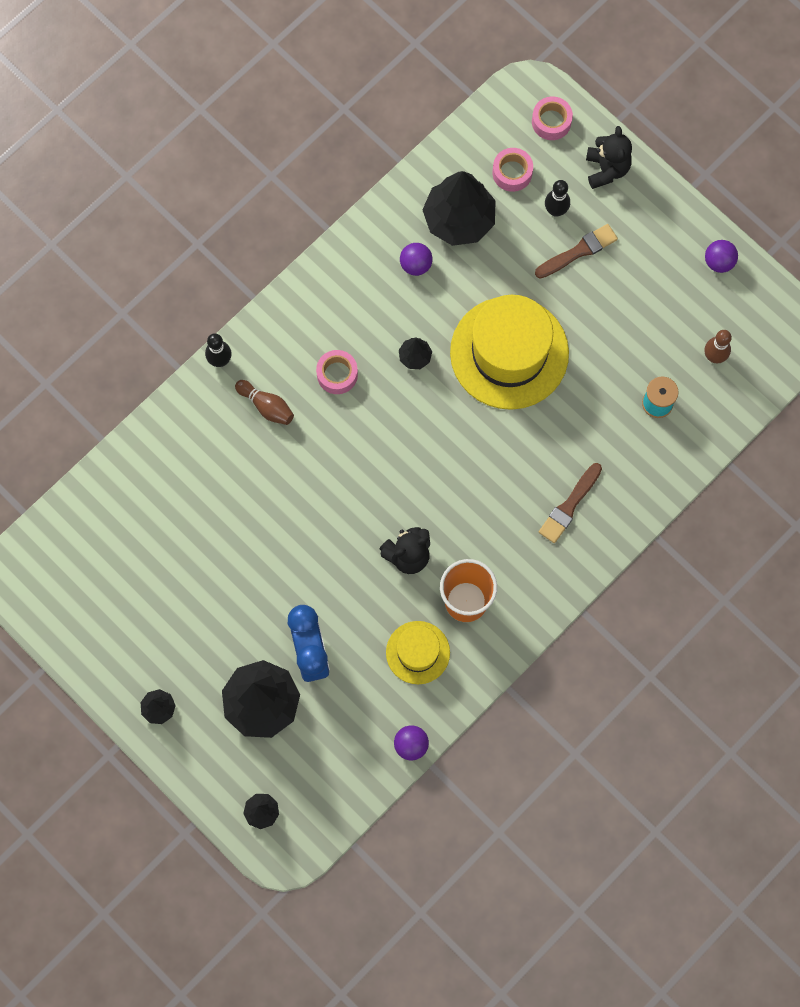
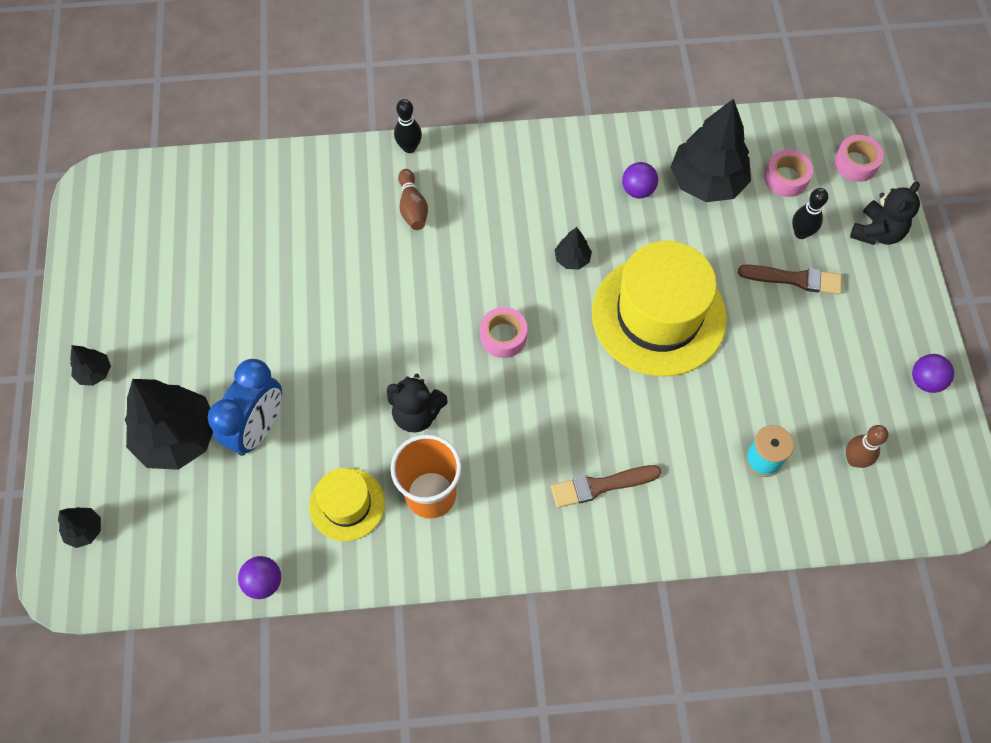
camera: 40 degrees right, 10 degrees down
pink tape [316,350,358,394] -> pink tape moved to [480,307,527,358]

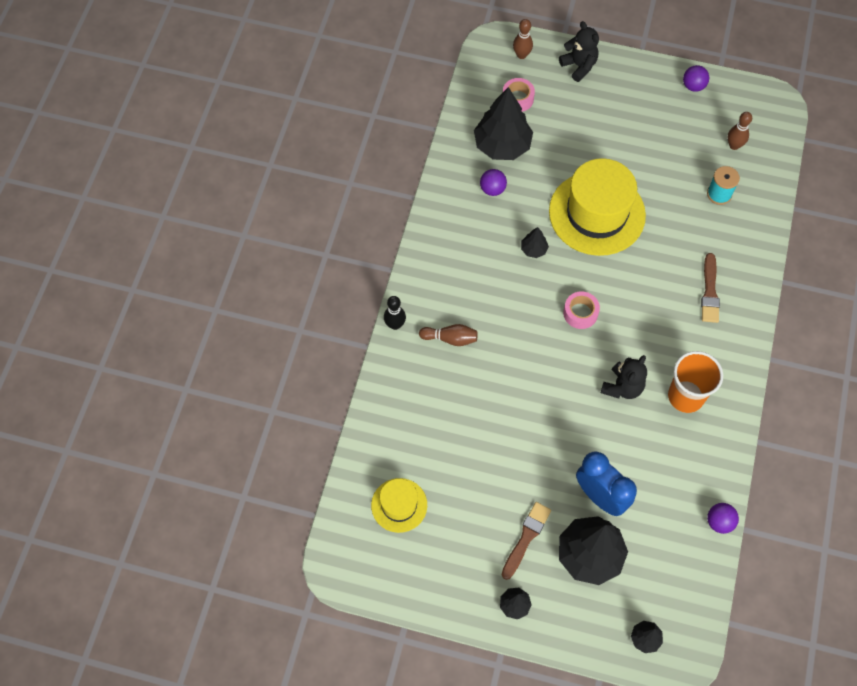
camera: 70 degrees left, 0 degrees up
yellow hat [309,468,385,541] -> yellow hat moved to [371,478,427,533]
brown brush [738,265,842,295] -> brown brush moved to [502,502,551,580]
black bowling pin [792,188,828,239] -> none
pink tape [834,135,884,182] -> brown bowling pin [513,19,533,59]

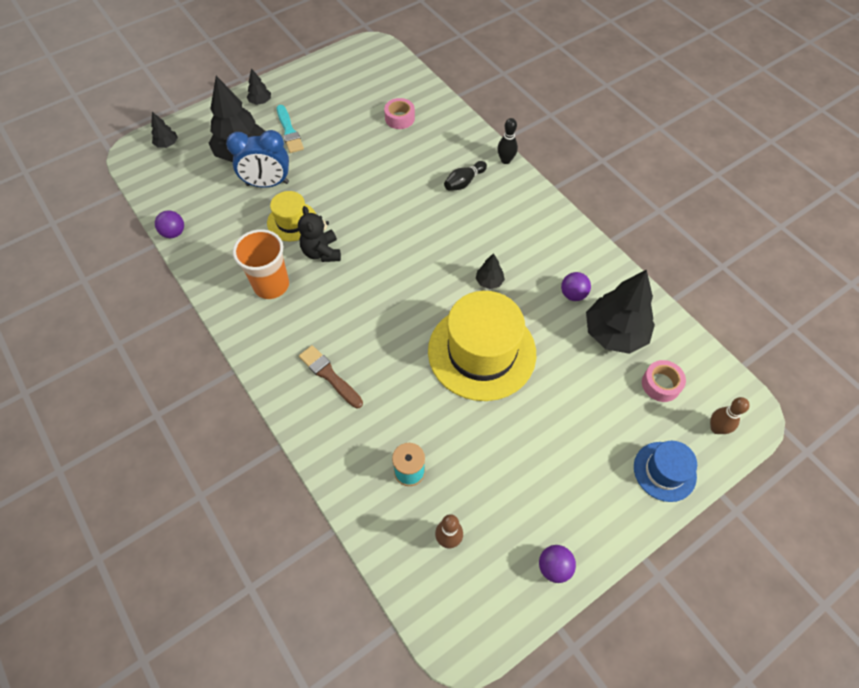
camera: 130 degrees right, 5 degrees down
yellow hat [371,478,427,533] -> yellow hat moved to [267,191,316,242]
brown bowling pin [419,324,478,346] -> black bowling pin [444,161,487,191]
brown brush [502,502,551,580] -> turquoise brush [277,105,304,153]
black teddy bear [559,21,599,82] -> blue hat [634,441,697,502]
pink tape [563,291,600,329] -> pink tape moved to [384,98,415,129]

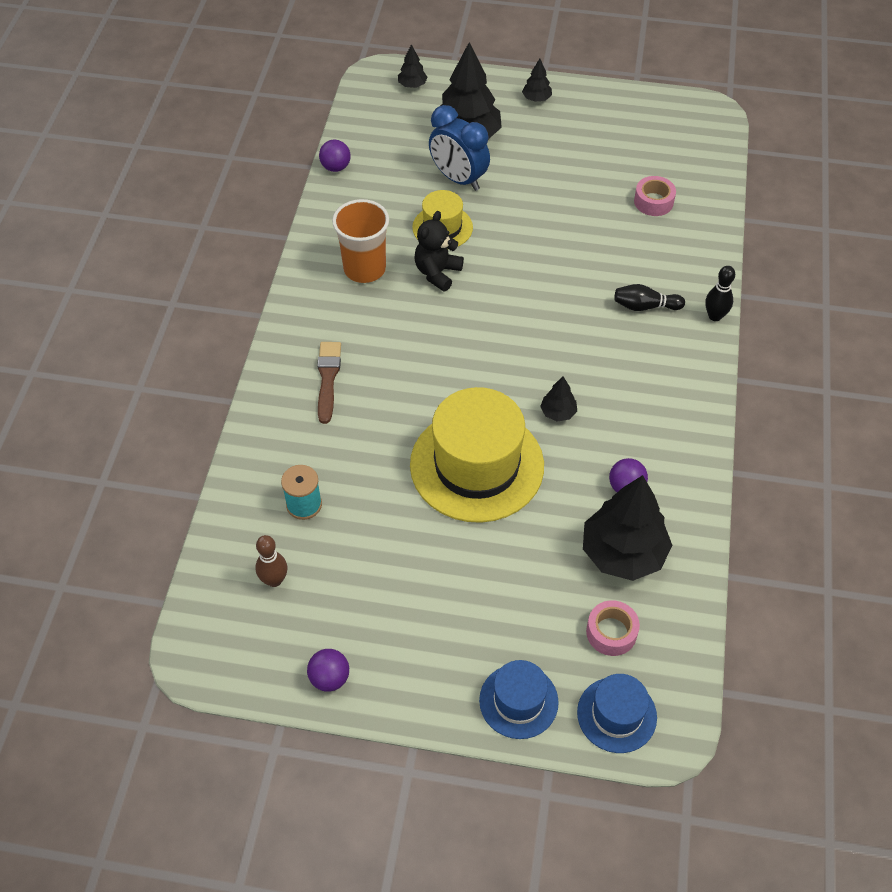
camera: 45 degrees right, 5 degrees down
turquoise brush [277,105,304,153] -> none
brown bowling pin [710,397,750,434] -> blue hat [577,674,657,753]

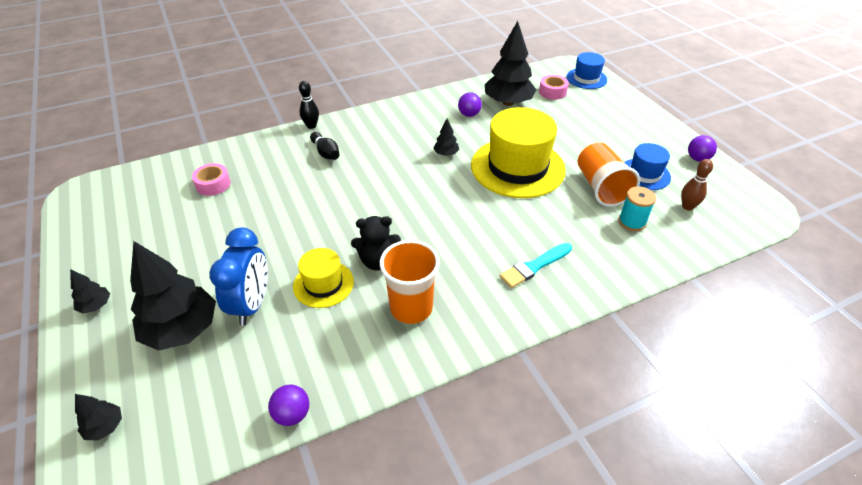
camera: 125 degrees left, 10 degrees down
brown brush [317,342,341,424] -> turquoise brush [500,243,572,288]
blue hat [479,660,559,739] -> blue hat moved to [624,143,671,190]
none -> orange cup [578,142,640,207]

